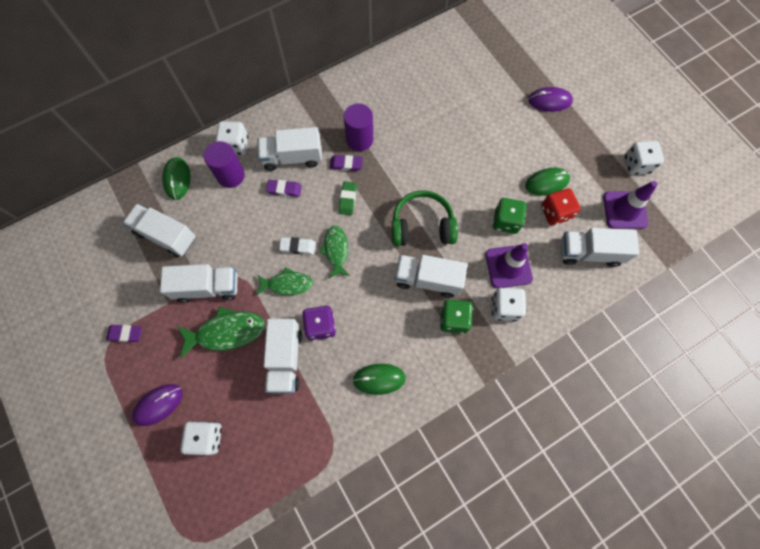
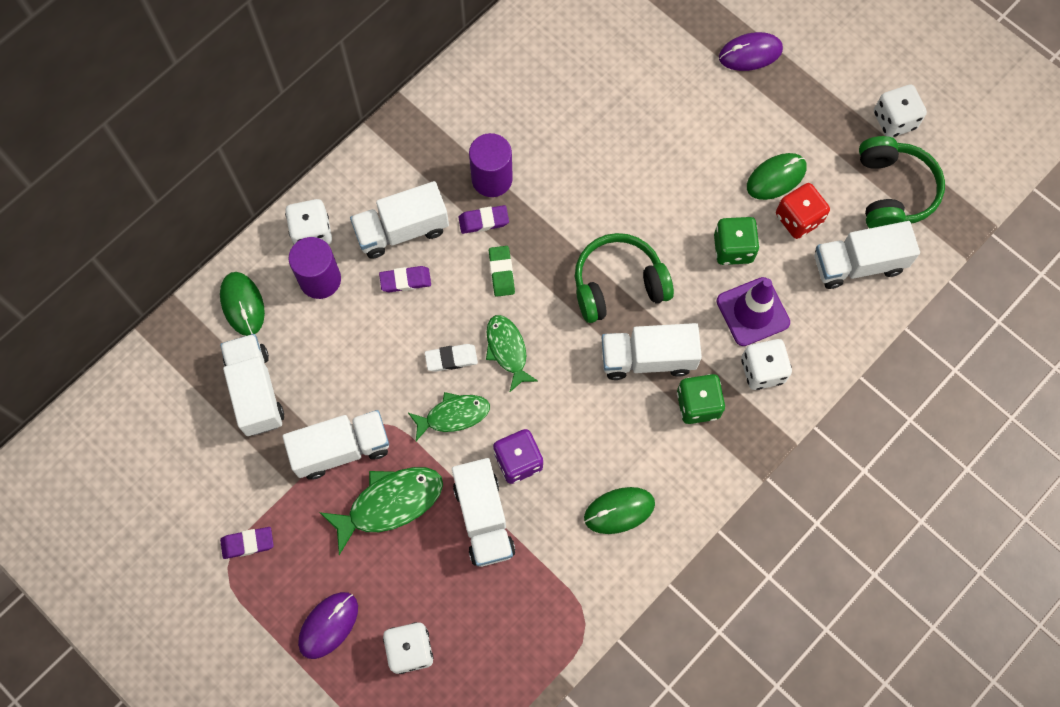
camera: 15 degrees left, 0 degrees up
white truck [123,204,196,257] -> white truck turned 60 degrees clockwise [220,334,284,436]
purple traffic cone [603,181,658,229] -> green headphones [859,136,945,228]

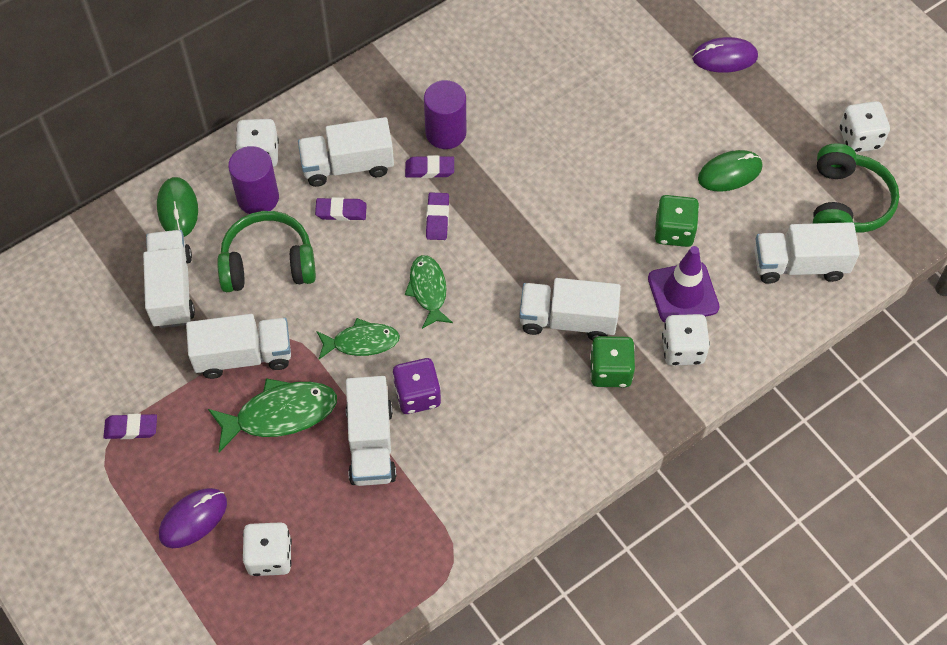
camera: 10 degrees right, 10 degrees down
white eraser [425,344,478,372] -> none
green eraser [489,246,515,297] -> purple eraser [426,192,449,240]
green headphones [575,233,674,323] -> green headphones moved to [217,211,316,292]
green mouse [584,487,655,534] -> none
red dice [776,183,830,239] -> none

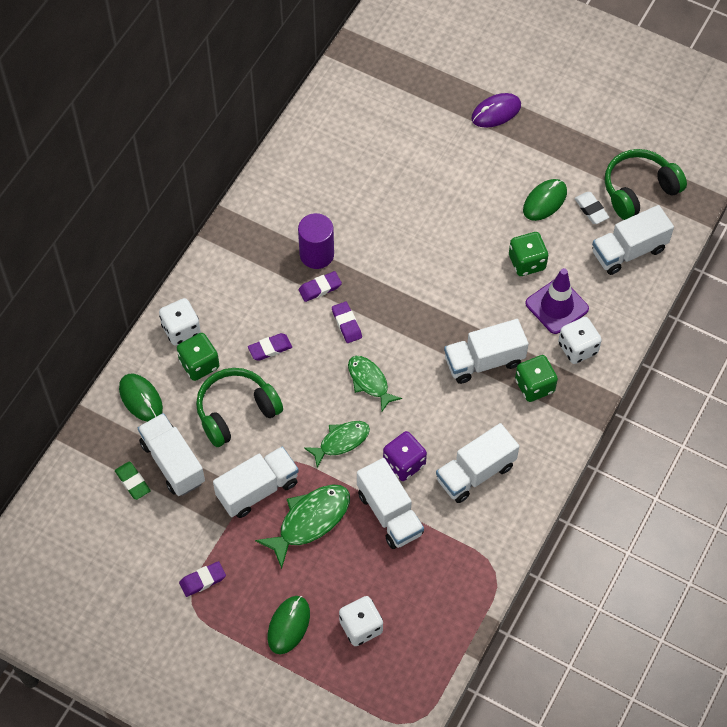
camera: 25 degrees left, 0 degrees up
purple mouse [159,488,227,548] -> green mouse [268,596,310,654]
purple cylinder [228,146,279,214] -> green dice [177,333,219,381]
white truck [298,117,394,187] -> white truck moved to [436,423,519,503]
green headphones [813,143,899,233] -> green headphones turned 105 degrees counterclockwise [605,149,687,220]
white dice [840,101,890,153] -> none
none -> green eraser [115,462,151,500]
none -> white eraser [574,192,610,224]

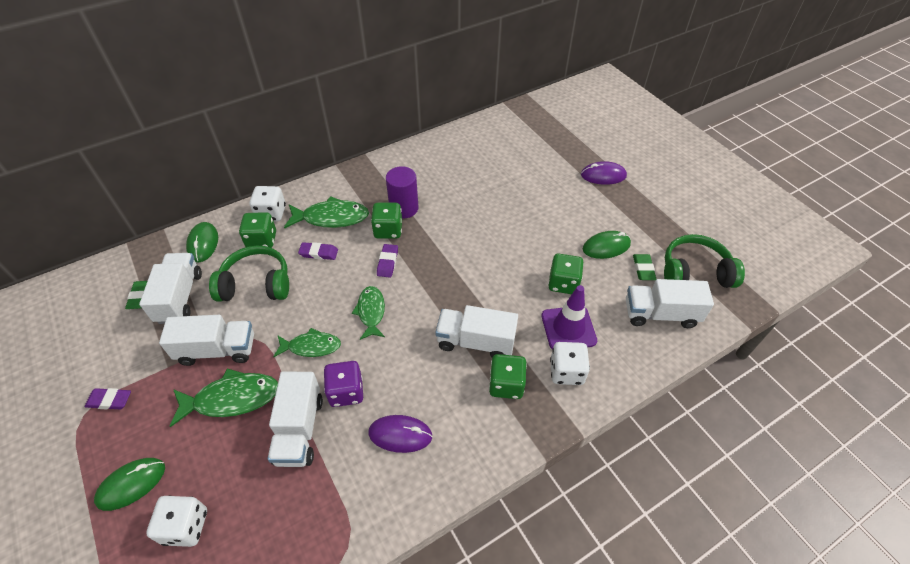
camera: 30 degrees right, 10 degrees down
purple eraser [299,271,342,302] -> green dice [371,203,402,239]
white truck [436,423,519,503] -> purple mouse [369,415,433,453]
white eraser [574,192,610,224] -> green eraser [633,254,656,280]
none -> green fish [284,196,369,229]

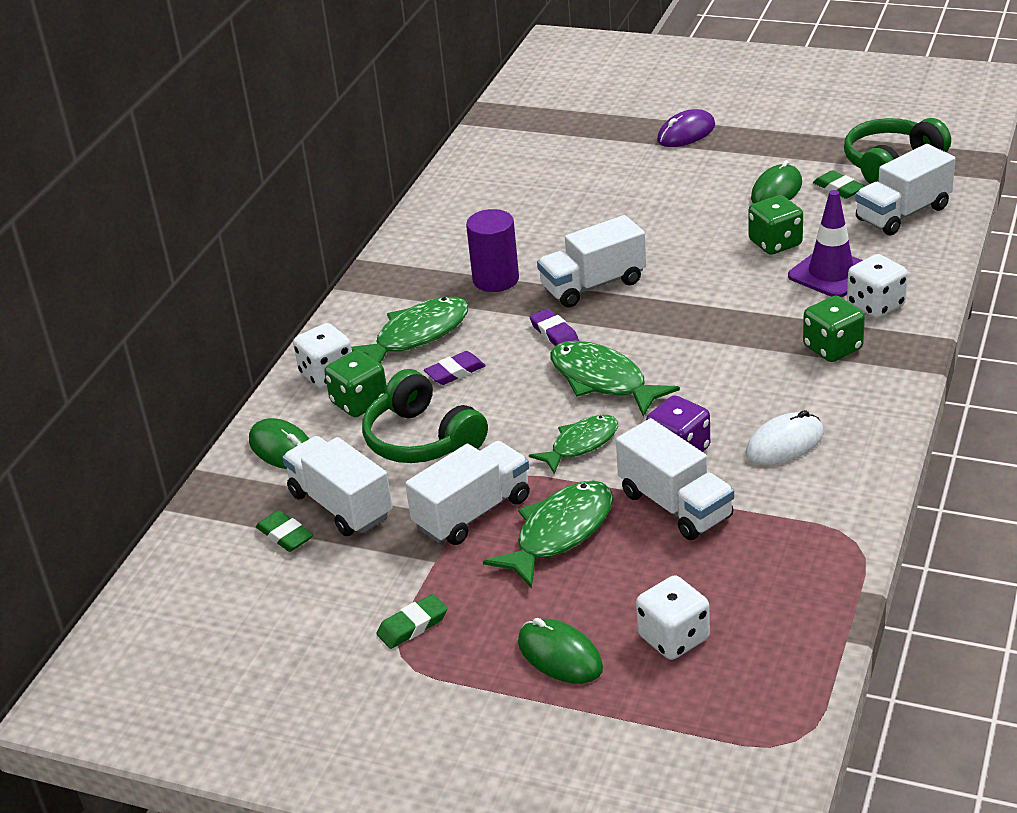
camera: 35 degrees left, 15 degrees down
purple eraser [85,388,131,409] -> green eraser [376,594,448,649]
green mouse [94,458,165,511] -> green mouse turned 60 degrees counterclockwise [518,618,603,684]
green headphones [209,246,289,302] -> green headphones turned 90 degrees counterclockwise [362,369,488,463]
green fish [352,286,385,340] -> green fish [551,341,680,417], size x1.50
purple mouse [369,415,433,453] -> white mouse [746,410,824,465]
green dice [371,203,402,239] -> none
white truck [435,305,518,358] -> white truck moved to [537,215,646,308]

